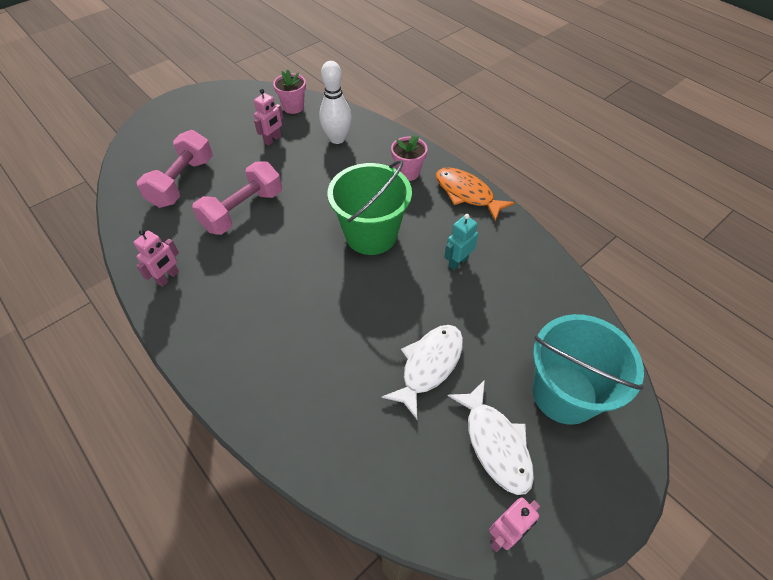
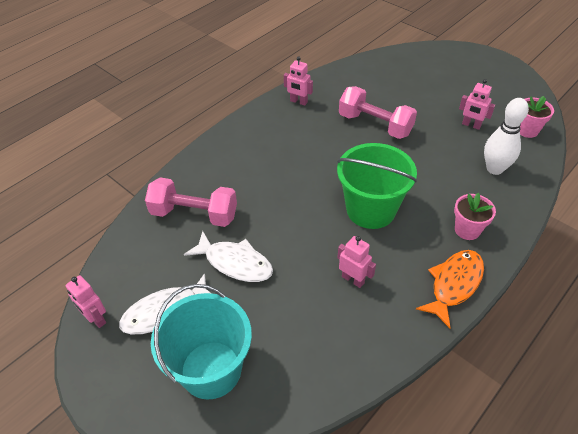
camera: 85 degrees right, 5 degrees down
pink dumbbell [137,130,213,208] -> pink dumbbell moved to [145,178,237,227]
turquoise robot [444,214,478,270] -> pink robot [337,236,376,288]

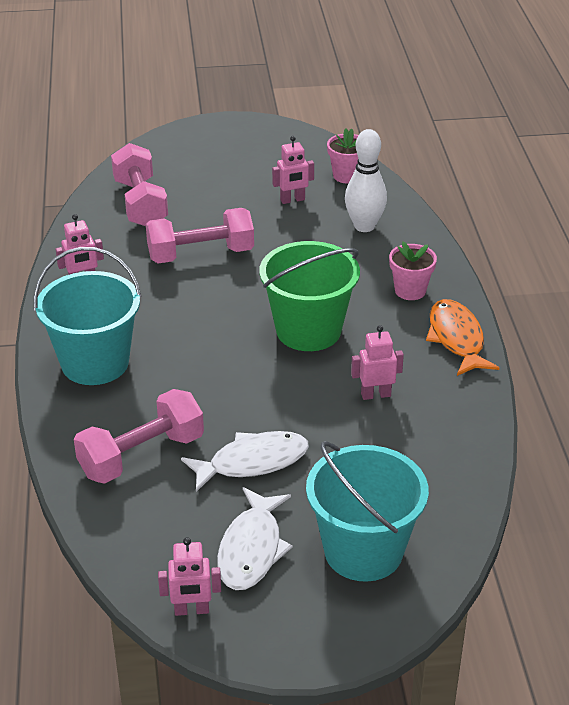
camera: 50 degrees left, 10 degrees down
none -> turquoise bucket [34,247,142,385]
none -> pink dumbbell [111,143,168,226]

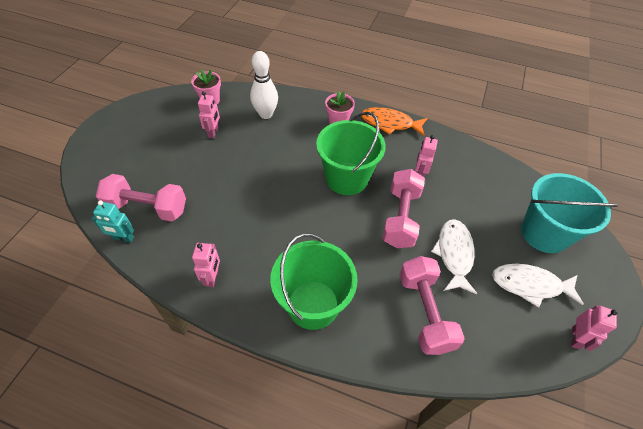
camera: 65 degrees left, 15 degrees up
turquoise bucket [34,247,142,385] -> green bucket [270,233,358,330]
pink dumbbell [146,208,254,263] -> pink dumbbell moved to [382,169,425,248]
white fish [217,487,293,590] -> white fish turned 150 degrees clockwise [492,264,584,308]
none -> turquoise robot [92,201,134,242]

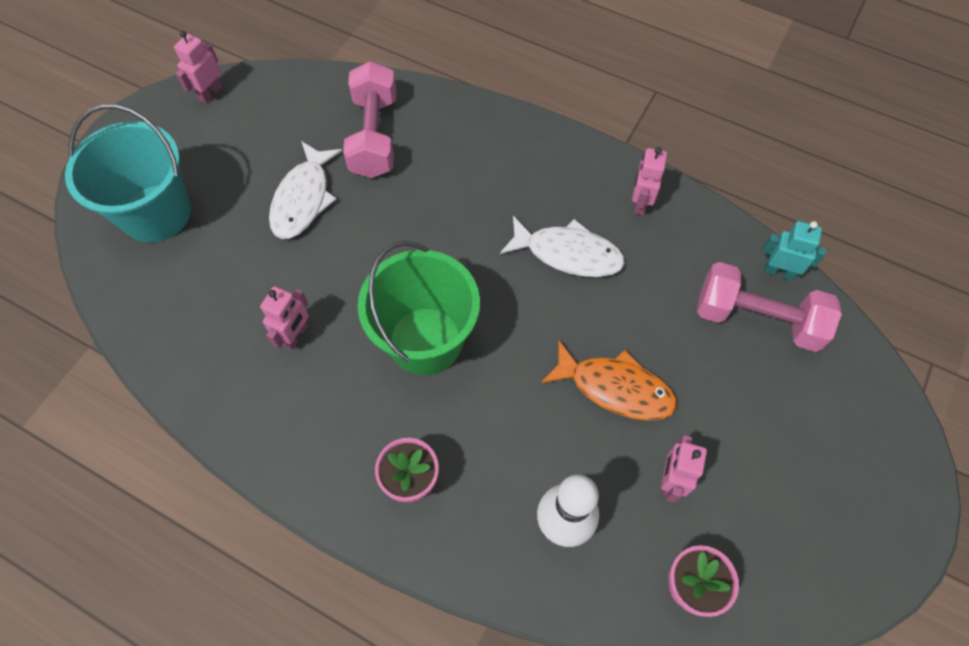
camera: 170 degrees left, 10 degrees up
green bucket [270,233,358,330] -> none
orange fish [361,107,428,136] -> orange fish moved to [541,341,677,421]
pink dumbbell [382,169,425,248] -> none
white fish [492,264,584,308] -> white fish moved to [500,216,625,277]

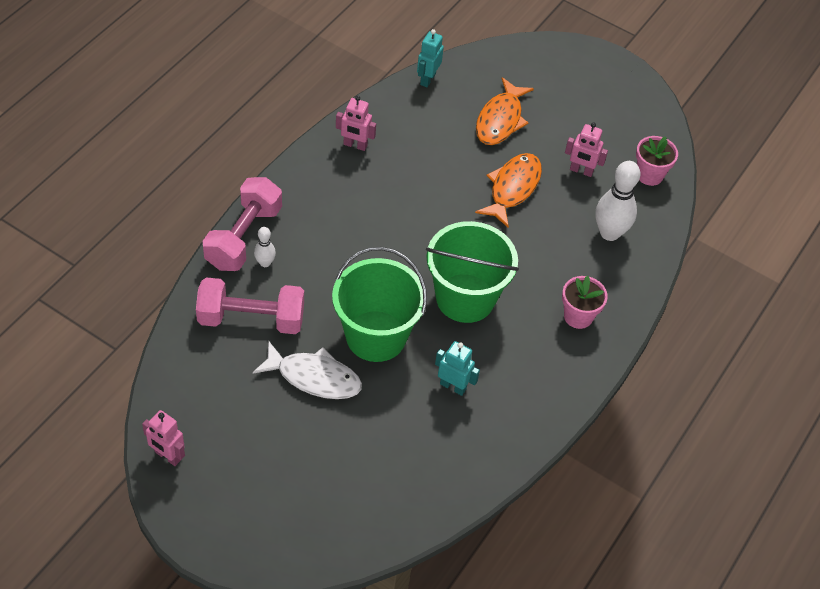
camera: 90 degrees left, 10 degrees down
turquoise bucket [65,104,191,243] -> none
pink robot [260,286,309,350] -> turquoise robot [435,341,480,396]
white fish [500,216,625,277] -> none
pink dumbbell [697,262,842,352] -> pink dumbbell moved to [202,177,282,271]
none -> white bowling pin [254,227,276,267]
none -> green bucket [332,247,427,362]
none -> orange fish [476,77,534,145]

